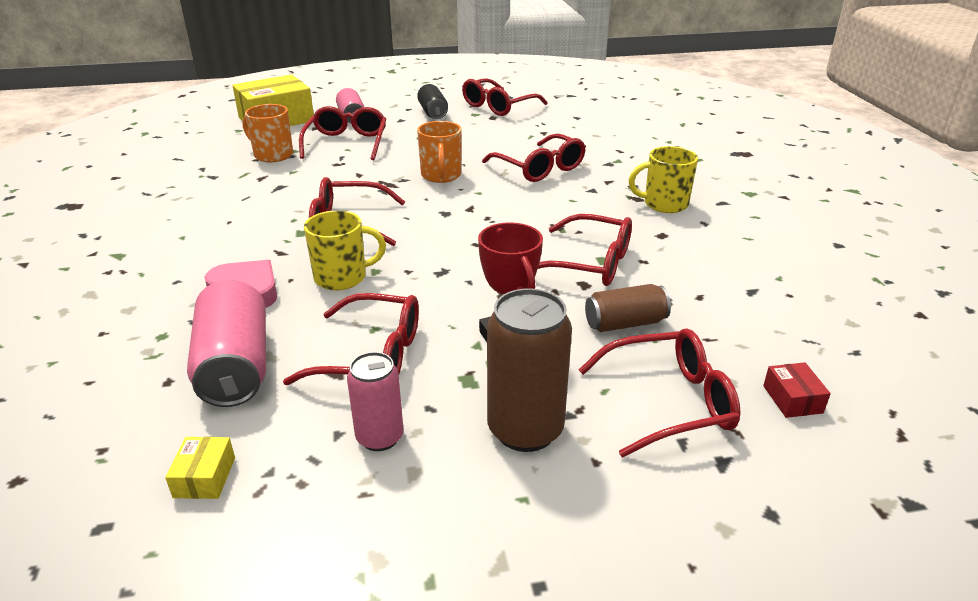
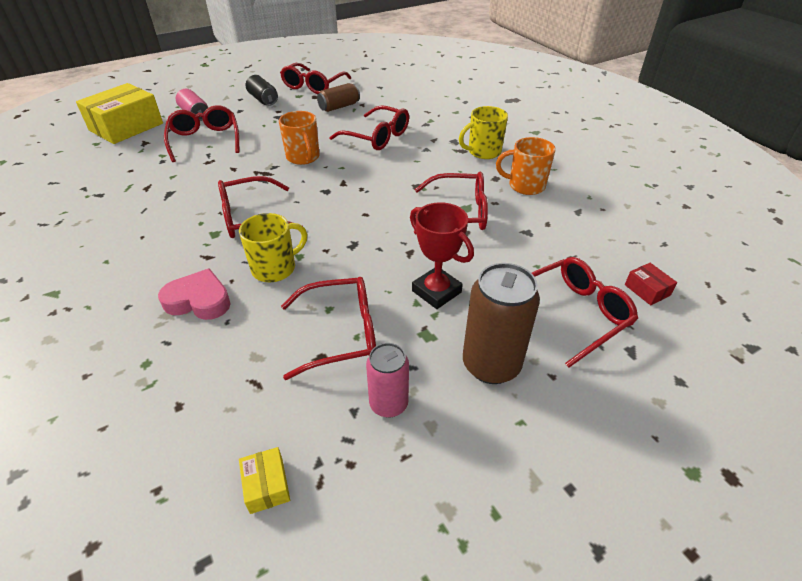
camera: 20 degrees left, 10 degrees up
pink can [187,280,266,407] -> none
orange mug [243,104,293,162] -> orange mug moved to [496,137,556,195]
brown can [585,284,671,332] -> brown can moved to [317,83,360,112]

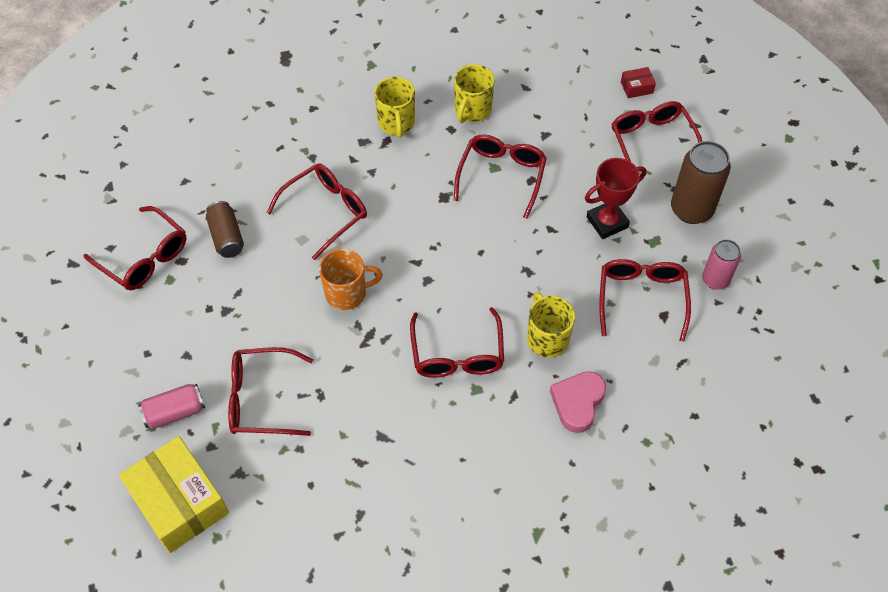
camera: 75 degrees left, 15 degrees up
yellow box [239,447,290,514] -> none
black can [246,75,278,106] -> none
orange mug [496,137,556,195] -> yellow mug [454,64,495,123]

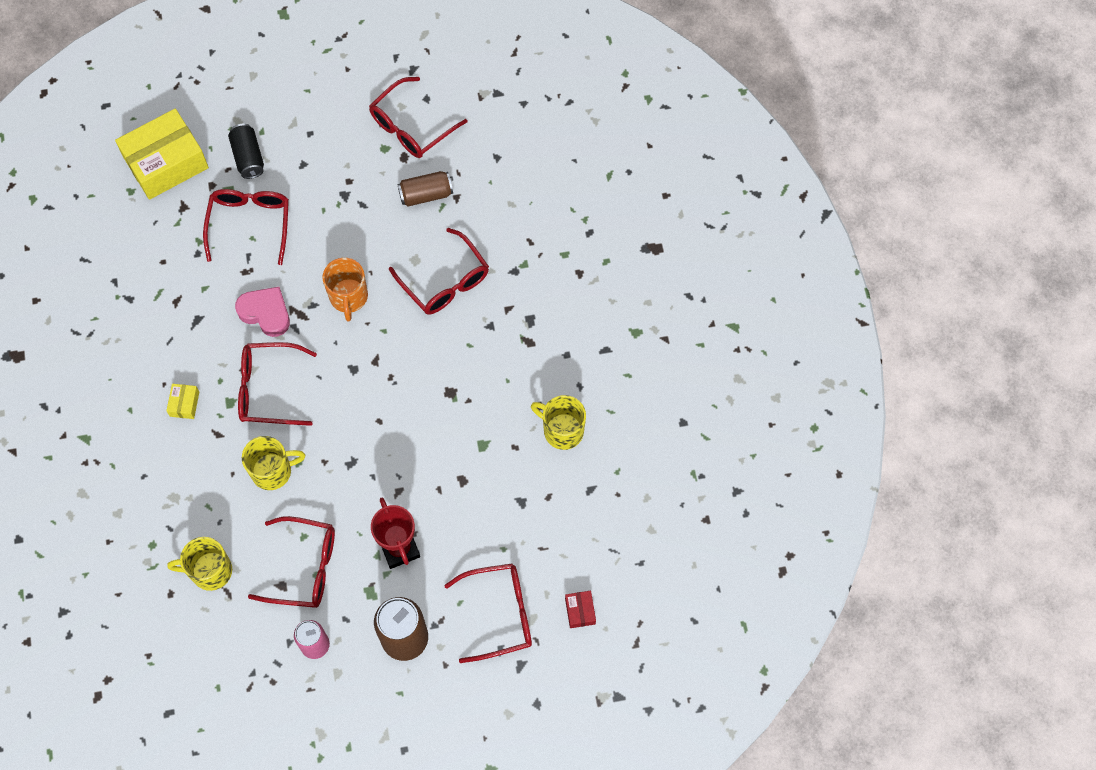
camera: 95 degrees right, 10 degrees up
pink can [138,384,205,429] -> black can [228,124,264,179]
yellow mug [375,77,415,138] -> yellow mug moved to [167,537,232,591]
red glasses [454,135,547,219] -> none
pink heart [550,371,606,433] -> pink heart moved to [235,287,290,337]
none -> yellow box [166,384,199,419]

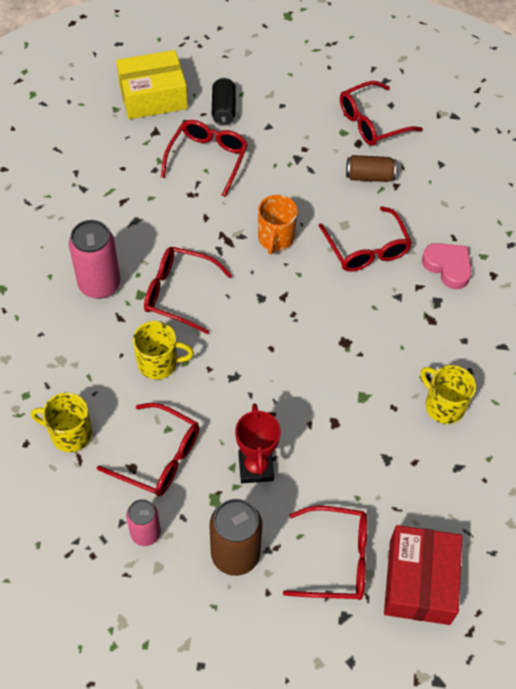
camera: 15 degrees right, 10 degrees down
yellow box [166,384,199,419] -> pink can [69,220,120,299]
pink heart [235,287,290,337] -> pink heart moved to [422,243,472,289]
red box [565,591,596,628] -> red box [384,525,462,625], size x2.40

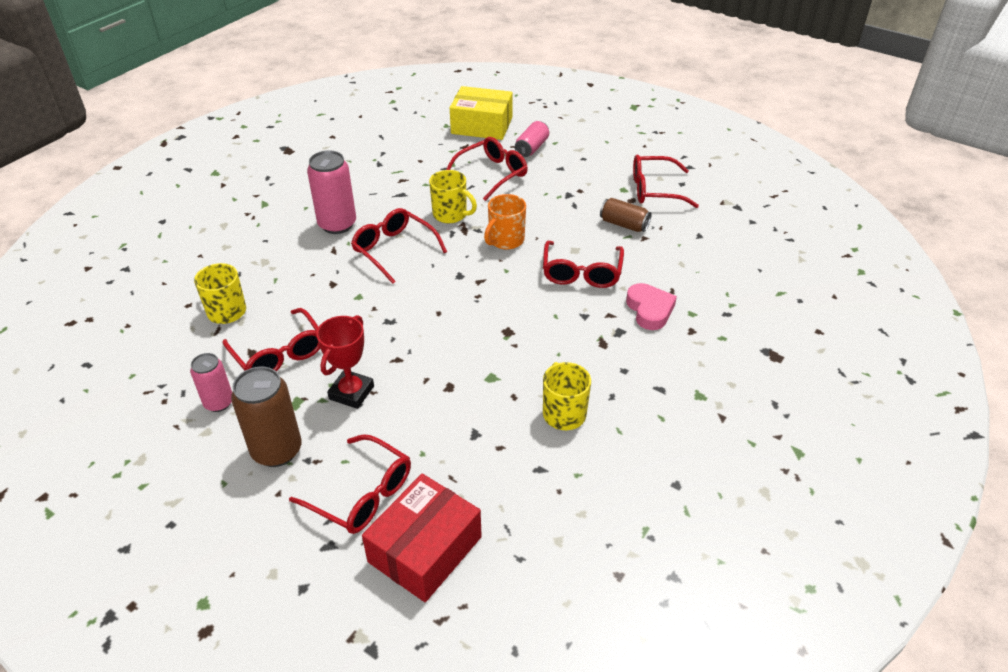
camera: 30 degrees right, 15 degrees down
yellow mug [133,321,194,380] -> yellow mug moved to [429,170,477,223]
black can [212,78,236,126] -> pink can [515,121,549,157]

